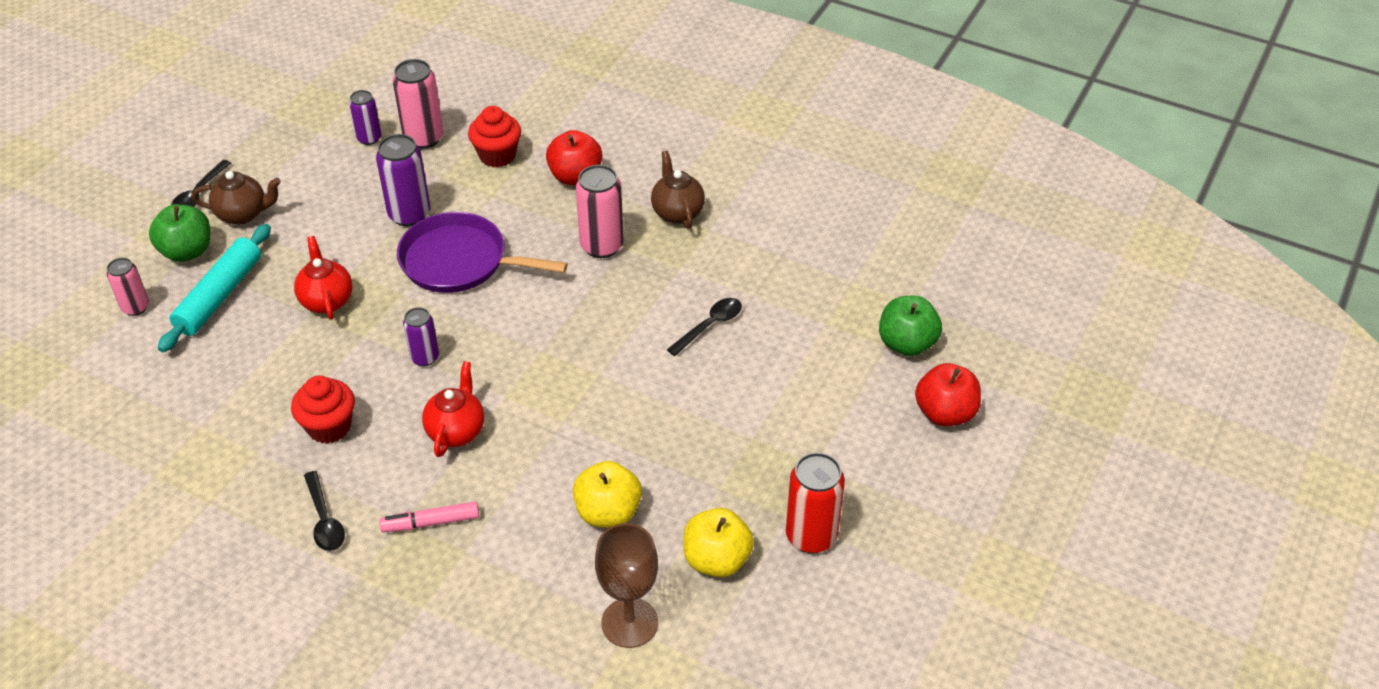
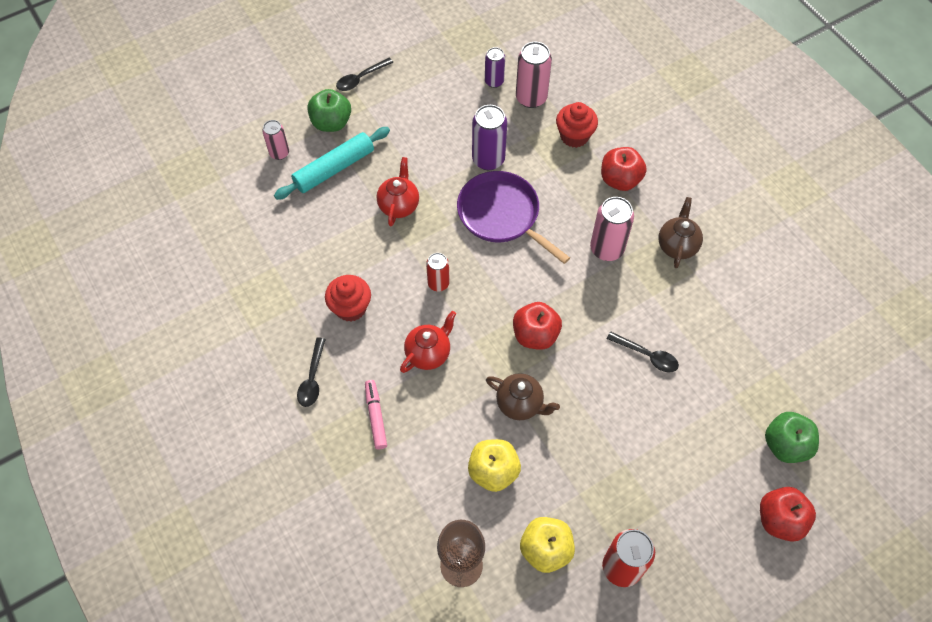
camera: 30 degrees right, 15 degrees up
brown teapot [192,171,281,225] -> brown teapot moved to [486,373,560,420]
pink marker [379,502,479,533] -> pink marker turned 60 degrees clockwise [365,380,387,449]
purple can [403,307,439,366] -> red can [426,253,450,291]
black spoon [667,298,742,356] -> black spoon turned 45 degrees clockwise [607,332,679,372]
none -> red apple [513,302,562,350]

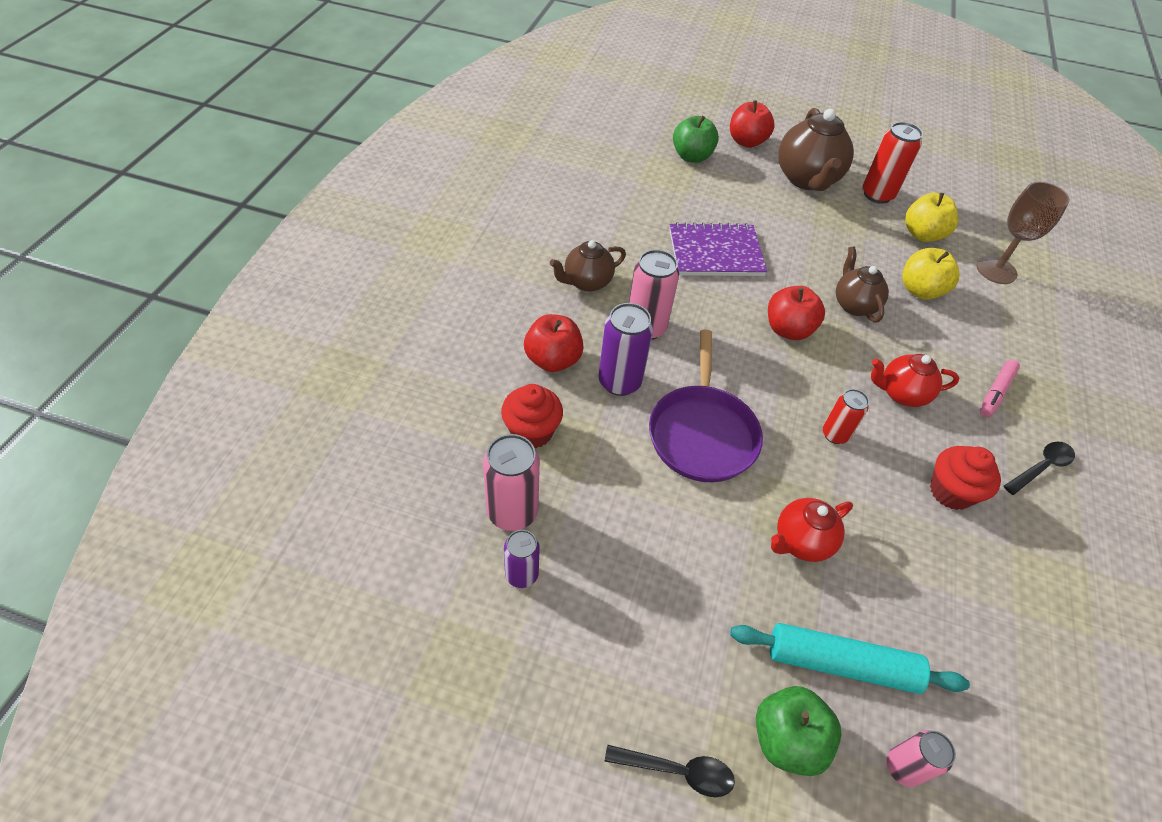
camera: 135 degrees left, 10 degrees down
purple can [472,105,507,170] -> purple can moved to [598,303,653,396]
black spoon [607,332,679,372] -> purple notebook [669,222,767,276]
none -> brown teapot [778,108,854,191]

